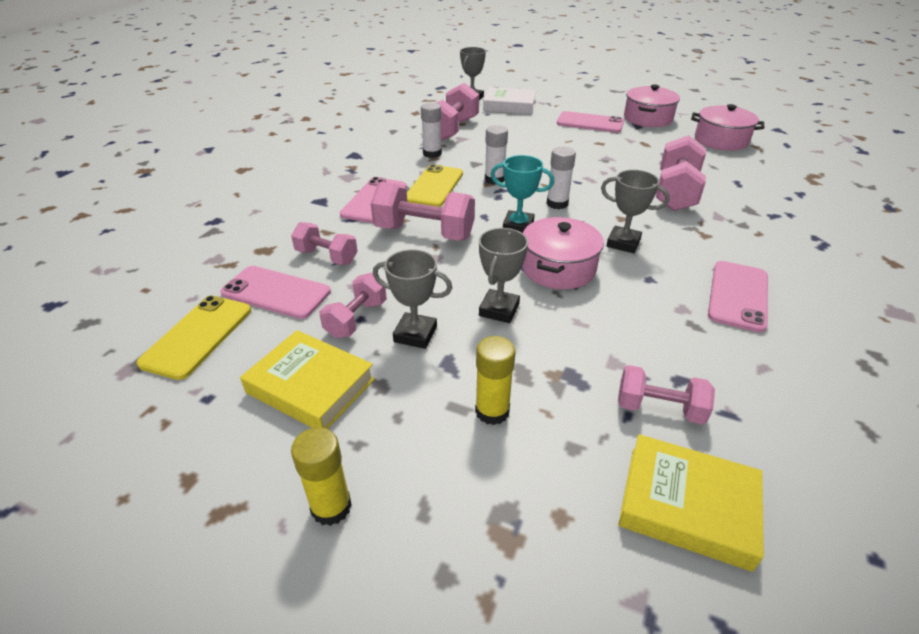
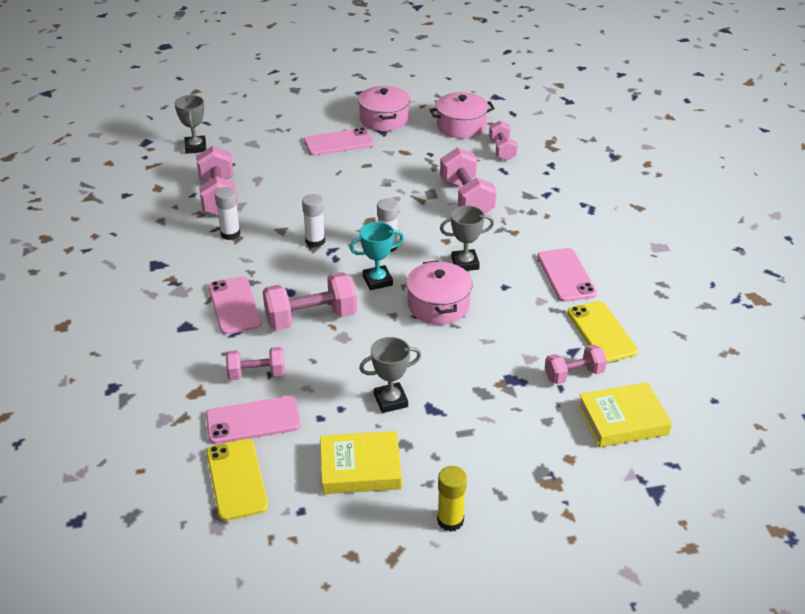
camera: 35 degrees left, 0 degrees up
pink dumbbell [319,273,387,338] -> pink dumbbell moved to [489,121,518,161]
yellow phone [407,164,463,207] -> yellow phone moved to [567,301,638,363]
yellow glue stick [475,336,516,425] -> none
grey trophy [479,228,528,323] -> none
white book [483,87,536,114] -> none

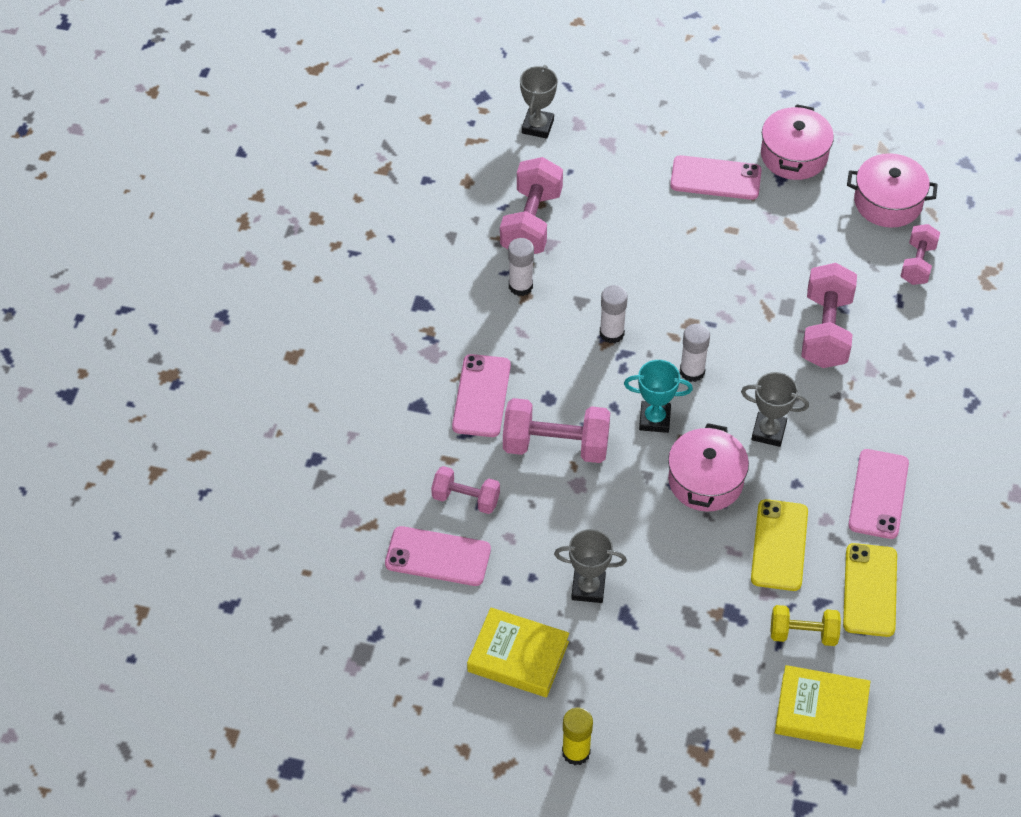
camera: 25 degrees right, 15 degrees up
yellow phone [206,439,268,521] -> yellow phone moved to [751,499,808,591]
pink dumbbell [545,344,607,384] -> yellow dumbbell [771,605,841,646]

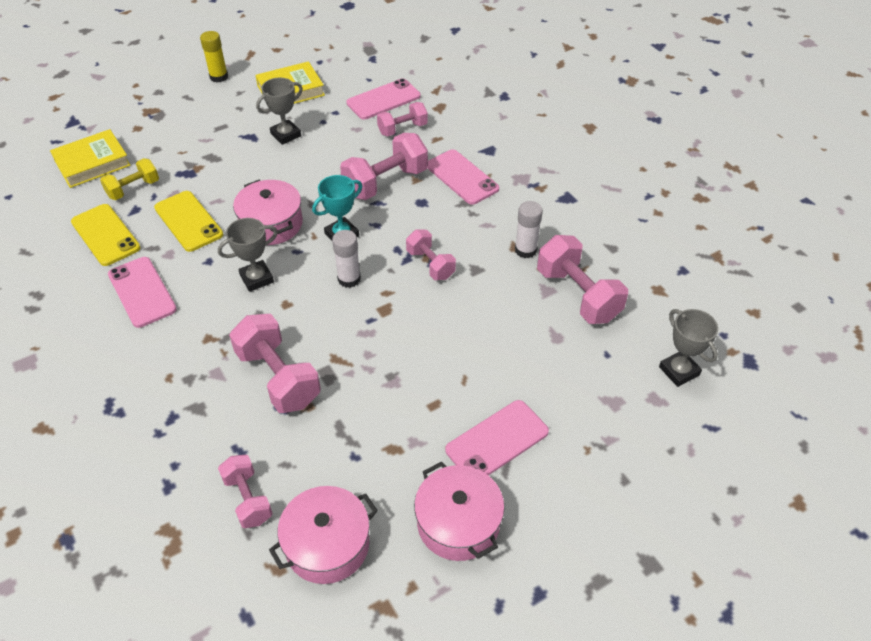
camera: 135 degrees right, 5 degrees down
white glue stick [600,285,628,343] -> pink dumbbell [406,229,456,280]

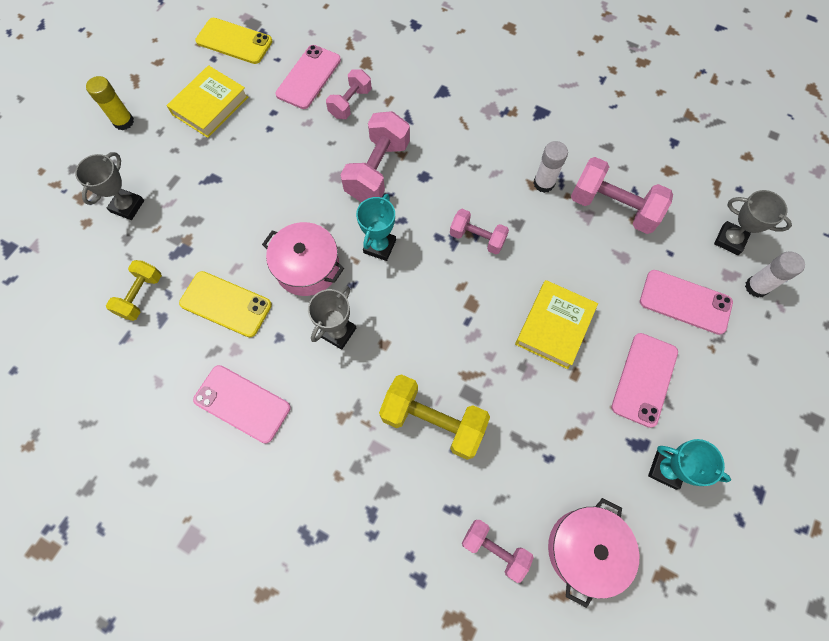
camera: 30 degrees left, 20 degrees up
yellow book [50,129,131,188] -> yellow book moved to [515,280,598,369]
yellow phone [71,204,141,266] -> yellow phone moved to [195,18,273,64]
pink dumbbell [229,314,321,413] -> yellow dumbbell [379,374,490,460]
grey trophy [256,78,303,145] -> grey trophy moved to [75,152,144,220]
white glue stick [332,230,361,288] -> white glue stick moved to [745,251,805,298]
pink pot [414,462,505,561] -> turquoise trophy [648,439,731,490]
pink phone [427,149,499,205] -> pink phone moved to [640,270,733,335]

